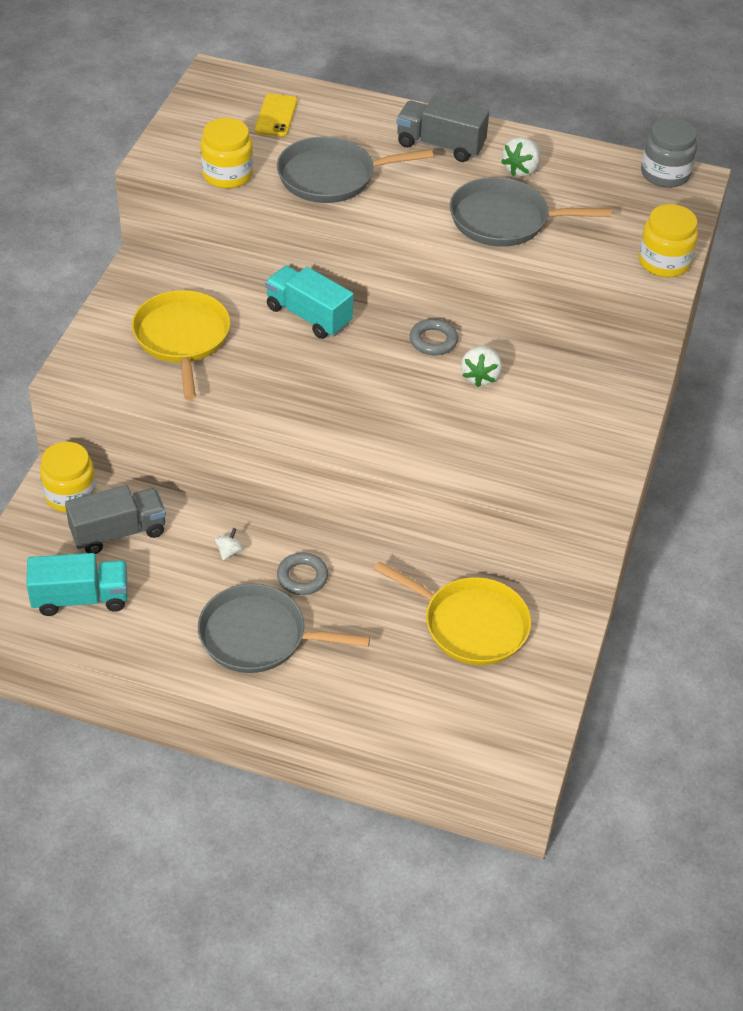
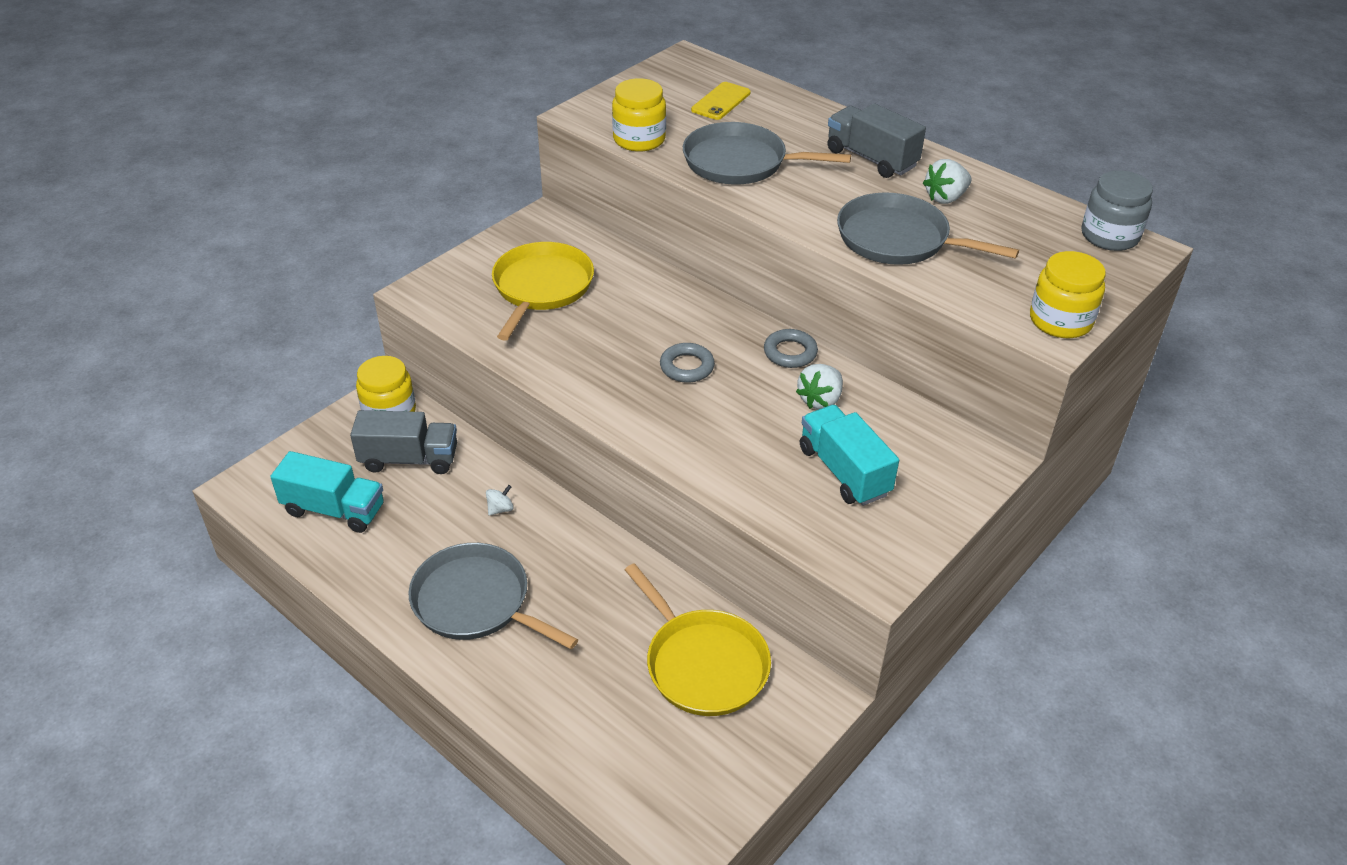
camera: 25 degrees right, 5 degrees down
turquoise truck [265,266,354,339] -> turquoise truck moved to [800,405,899,506]
grey ring [277,553,328,595] -> grey ring moved to [660,343,715,383]

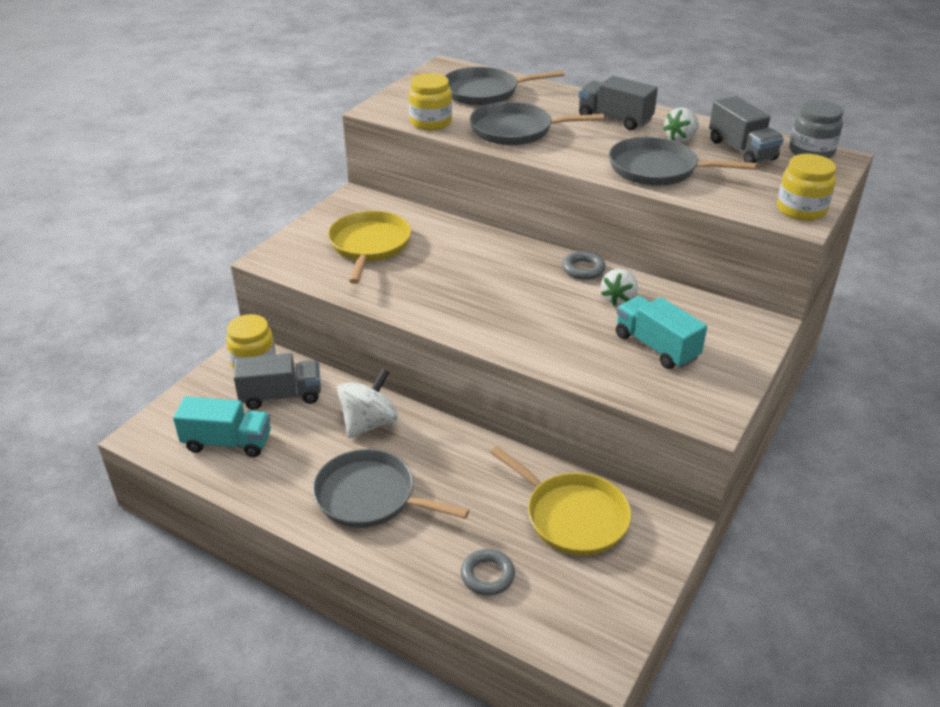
camera: 10 degrees left, 5 degrees down
white spinning top [486,485,514,516] -> white spinning top [337,368,398,438], size x2.46
grey ring [660,343,715,383] -> grey ring moved to [461,549,515,595]
yellow phone [691,82,751,120] -> grey pan [445,67,564,106]
none -> grey truck [709,96,784,163]

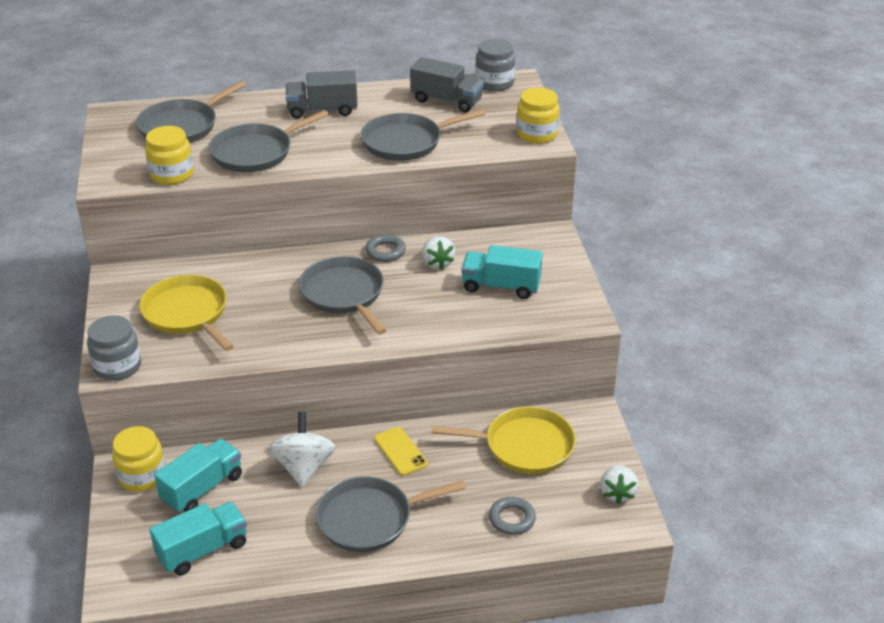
camera: 40 degrees left, 0 degrees up
grey truck [234,353,321,410] -> turquoise truck [154,439,242,513]
white strawberry [663,107,699,143] -> white strawberry moved to [600,465,639,504]
none -> grey jar [87,315,141,381]
none -> grey pan [299,256,386,335]
none -> yellow phone [374,427,428,476]

